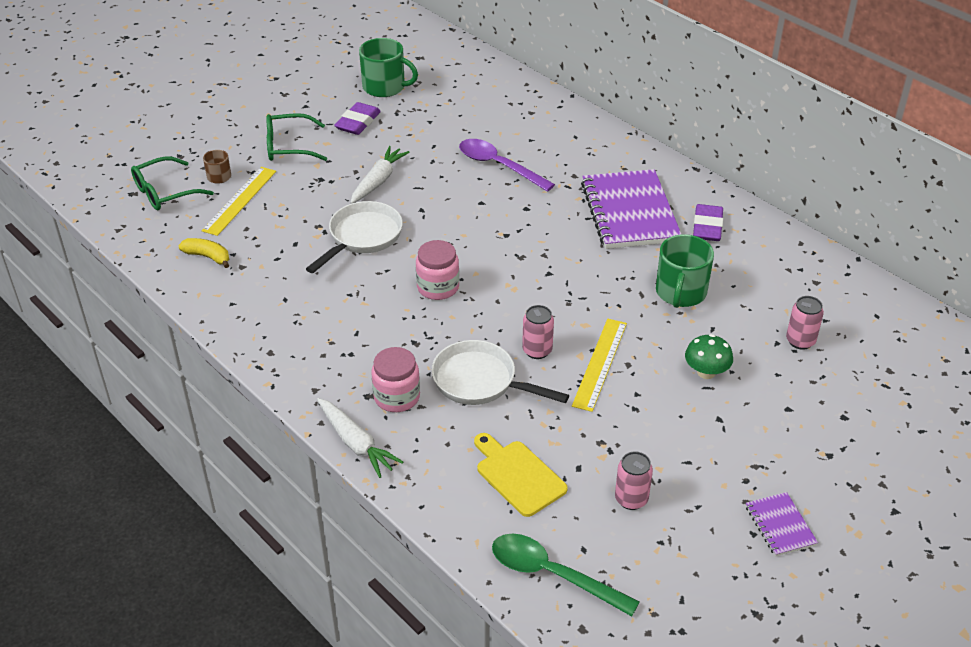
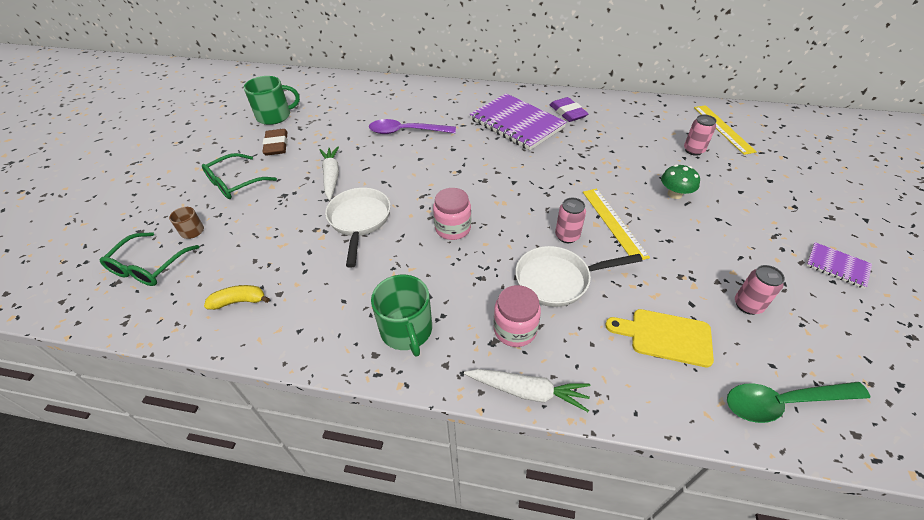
camera: 35 degrees left, 5 degrees up
yellow ruler [202,167,276,236] -> yellow ruler moved to [694,105,757,155]
purple eraser [334,102,381,135] -> brown eraser [262,129,288,155]
green mug [656,234,714,308] -> green mug moved to [371,275,432,357]

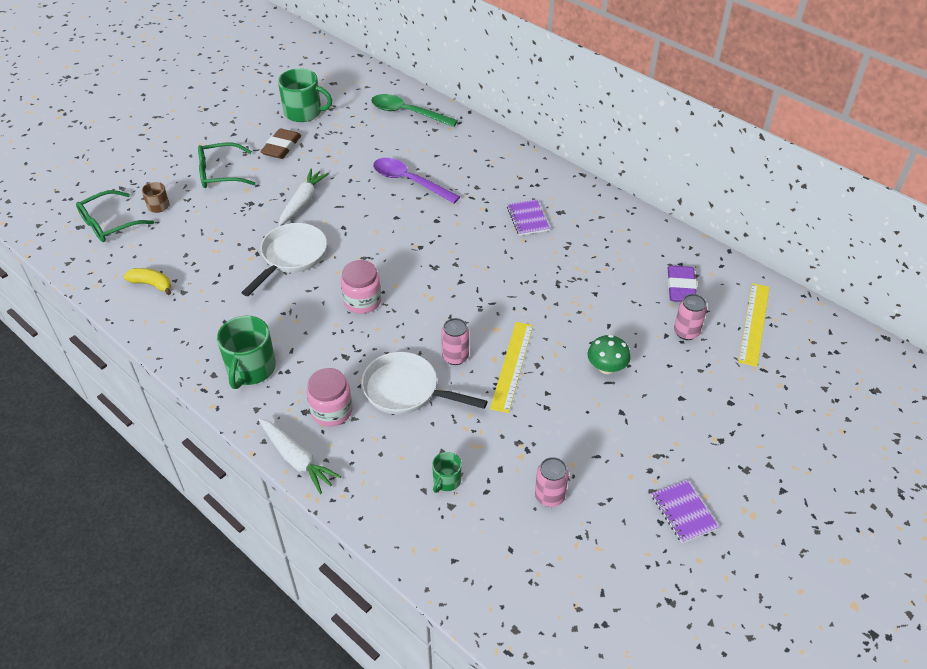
camera: 30 degrees right, 0 degrees up
purple notebook [469,93,567,150] -> purple notebook [507,199,550,236], size x0.47
purple eraser [550,97,589,122] -> purple eraser moved to [667,266,697,302]
yellow cutting board [605,309,714,367] -> green mug [432,452,462,493]
green spoon [727,382,870,423] -> green spoon moved to [371,94,458,127]

